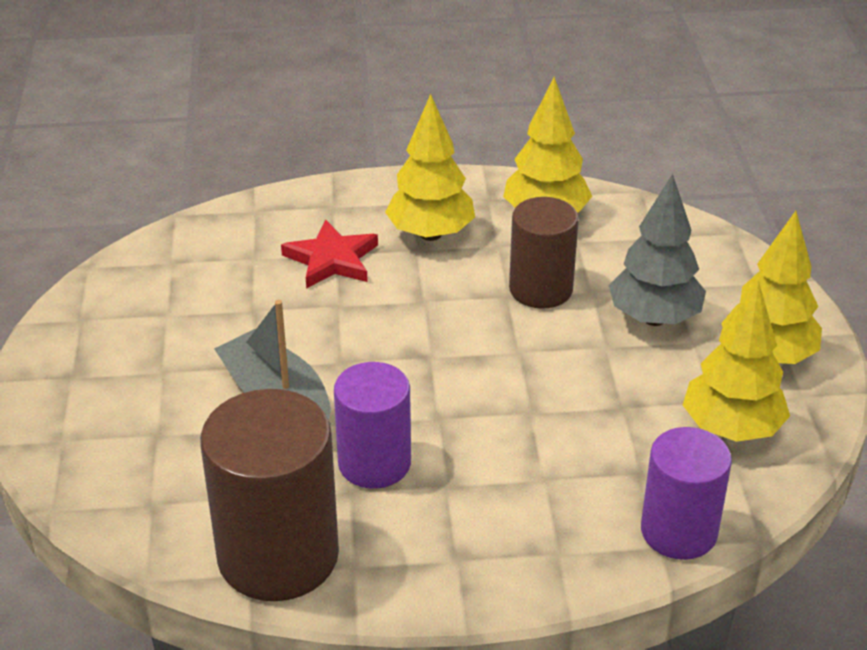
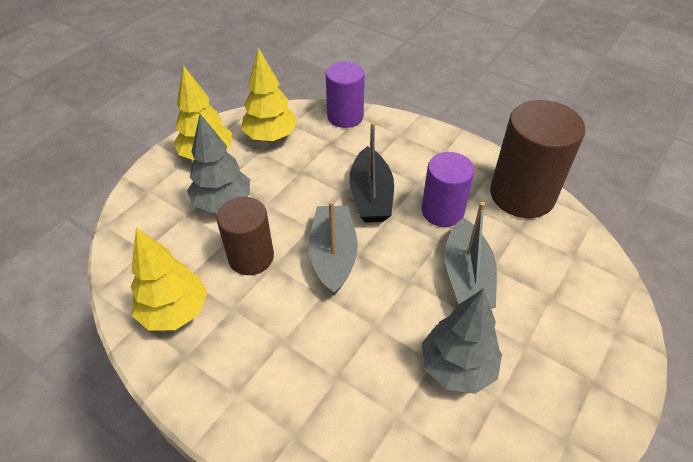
camera: 140 degrees left, 10 degrees up
red star [281,219,378,289] -> none
yellow tree [385,94,475,241] -> none
none -> grey boat [308,201,358,296]
none -> black boat [349,122,394,223]
none -> grey tree [422,288,502,394]

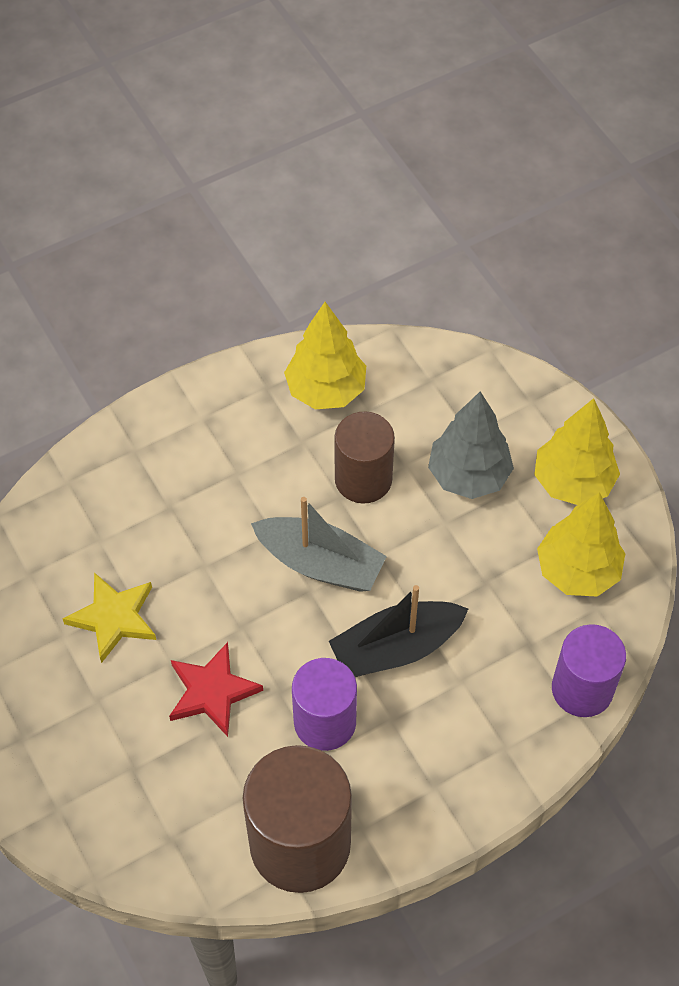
camera: 115 degrees right, 10 degrees up
black boat [349,122,394,223] -> black boat turned 45 degrees counterclockwise [329,585,468,677]
grey tree [422,288,502,394] -> yellow star [63,572,156,663]
grey boat [445,202,497,309] -> red star [169,642,263,737]

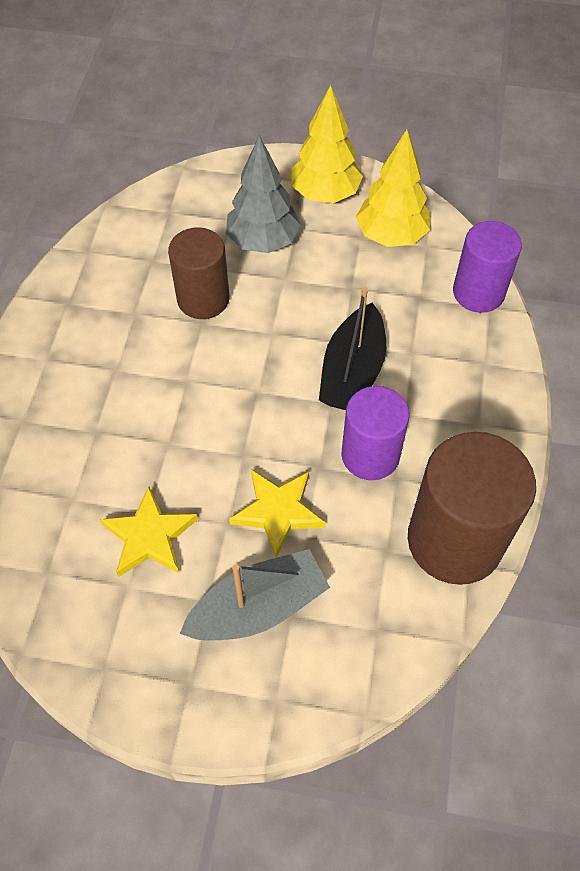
camera: 50 degrees left, 0 degrees up
red star [169,642,263,737] -> yellow star [229,469,326,558]
grey boat [251,497,387,592] -> grey boat moved to [180,549,330,641]
yellow tree [284,302,366,409] -> none

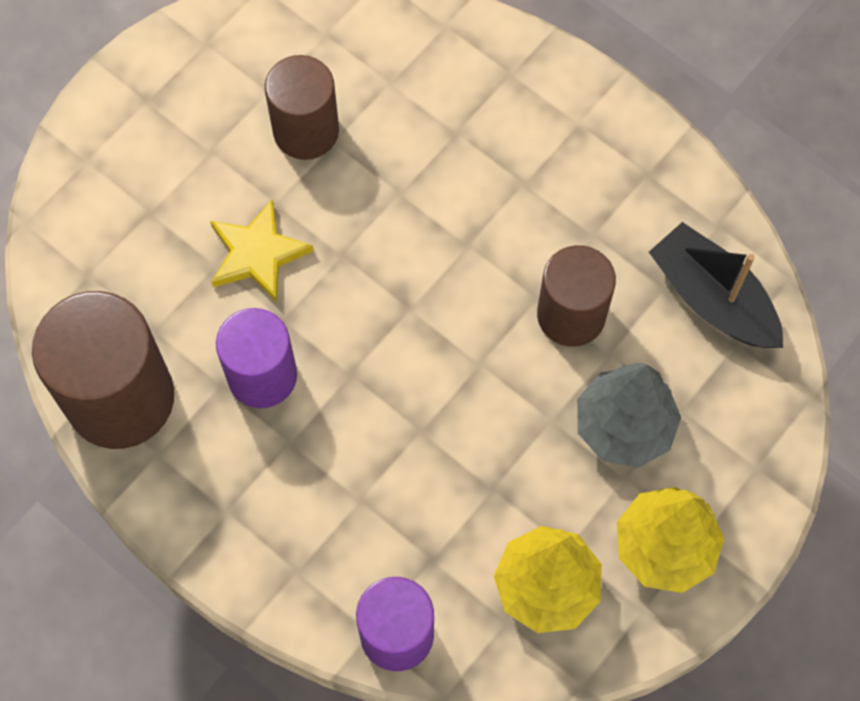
camera: 120 degrees right, 10 degrees up
yellow star [100,486,198,577] -> brown cylinder [265,55,339,160]
grey boat [180,549,330,641] -> none
black boat [319,287,386,410] -> black boat moved to [649,222,783,348]

